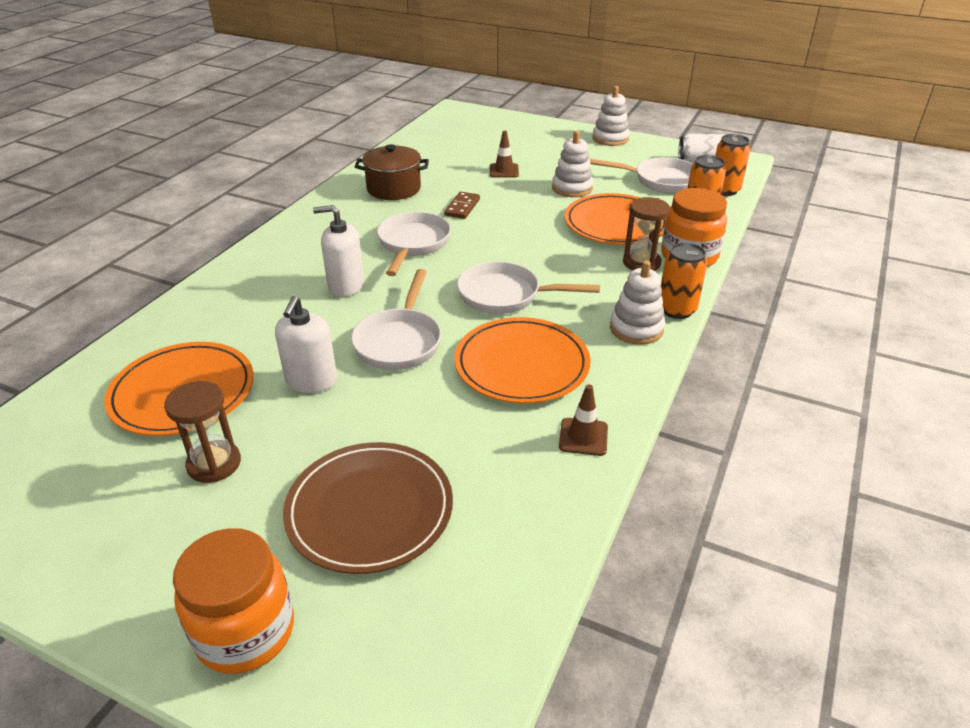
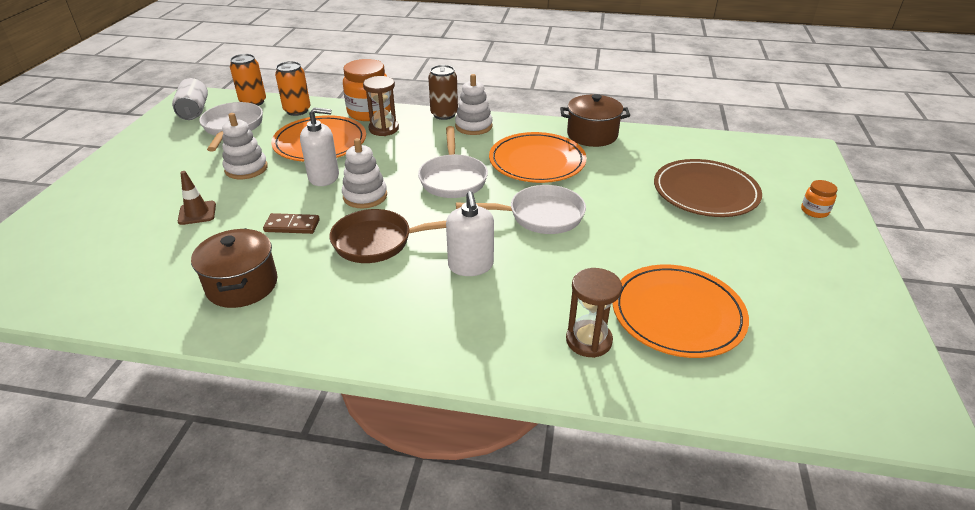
camera: 105 degrees left, 0 degrees up
brown hourglass [164,381,241,483] -> brown hourglass moved to [566,268,622,358]
orange jar [173,528,294,674] -> orange jar [801,180,838,218], size x0.49
white soap dispenser [275,296,337,393] -> white soap dispenser moved to [300,108,339,186]
white pan [377,212,451,276] -> brown pan [330,209,446,263]
brown traffic cone [559,384,608,456] -> brown pot [560,94,630,147]
white stacking toy [593,86,630,146] -> white stacking toy moved to [342,138,387,208]
orange can [661,243,708,319] -> brown can [428,65,458,120]

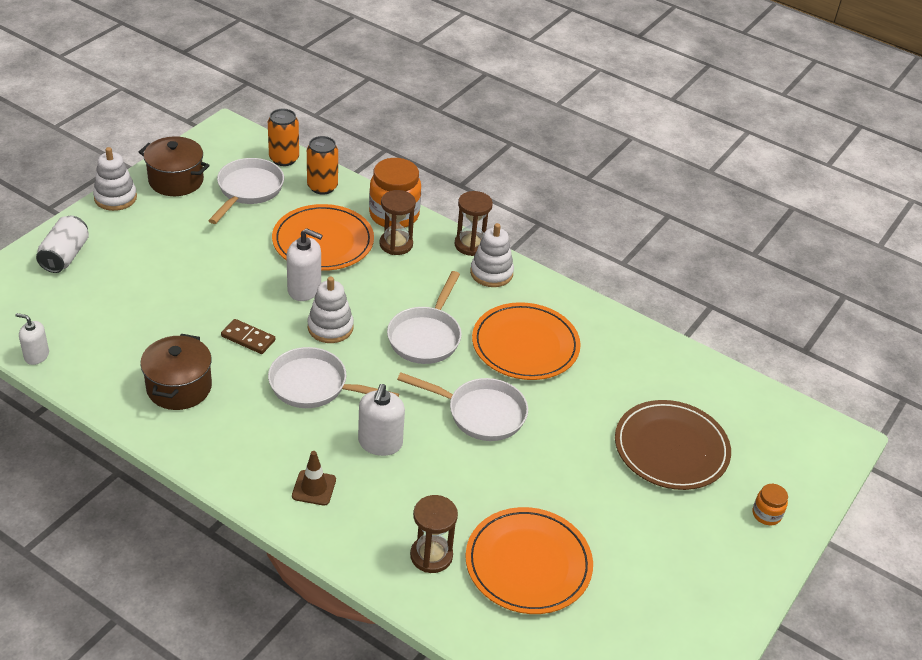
camera: 20 degrees right, 5 degrees up
white can [172,78,208,120] -> white can moved to [36,216,89,273]
brown traffic cone [178,171,216,225] -> brown traffic cone moved to [292,451,336,506]
white stacking toy [222,113,268,179] -> white stacking toy moved to [93,147,137,211]
brown pan [330,209,446,263] -> white pan [268,347,399,408]
brown can [428,65,458,120] -> brown hourglass [454,191,493,256]
brown pot [560,94,630,147] -> brown pot moved to [139,136,210,196]
none -> white soap dispenser [15,313,49,365]

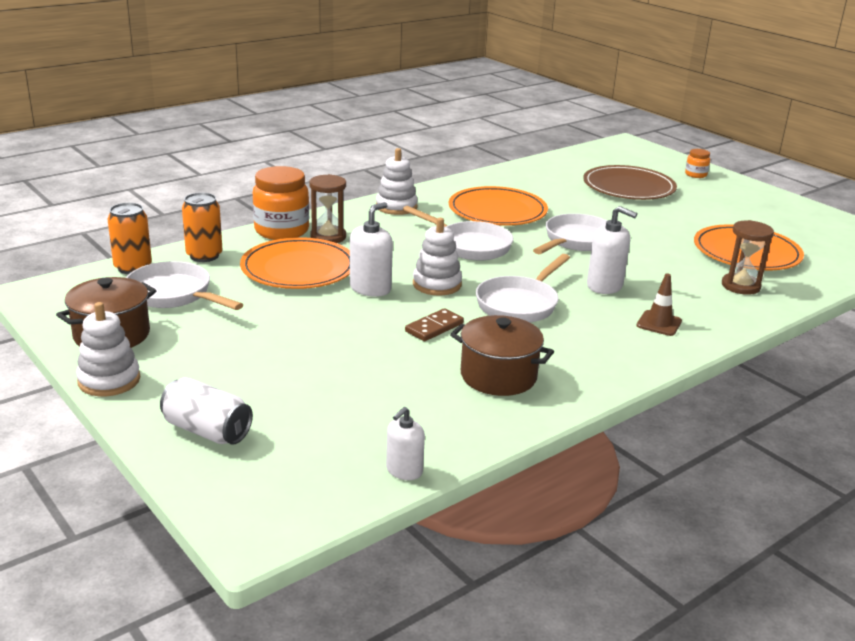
camera: 70 degrees left, 15 degrees down
brown hourglass [454,191,493,256] -> none

